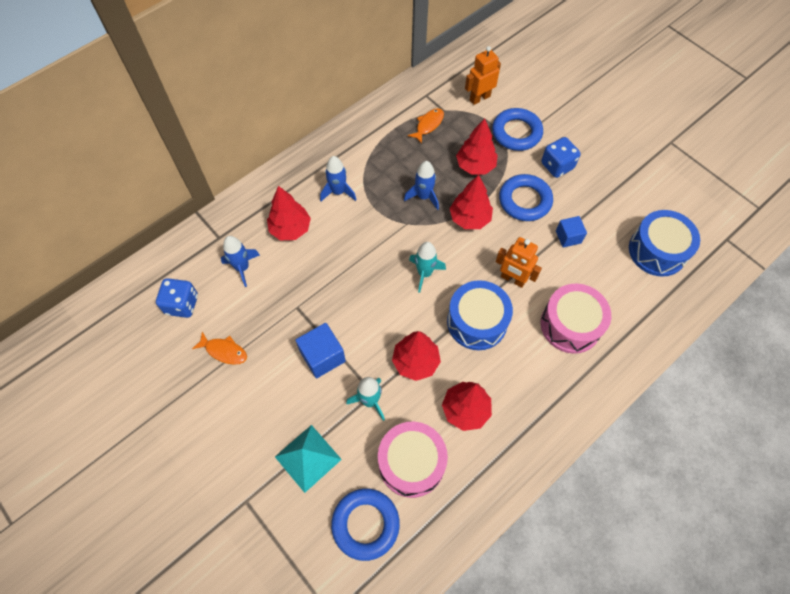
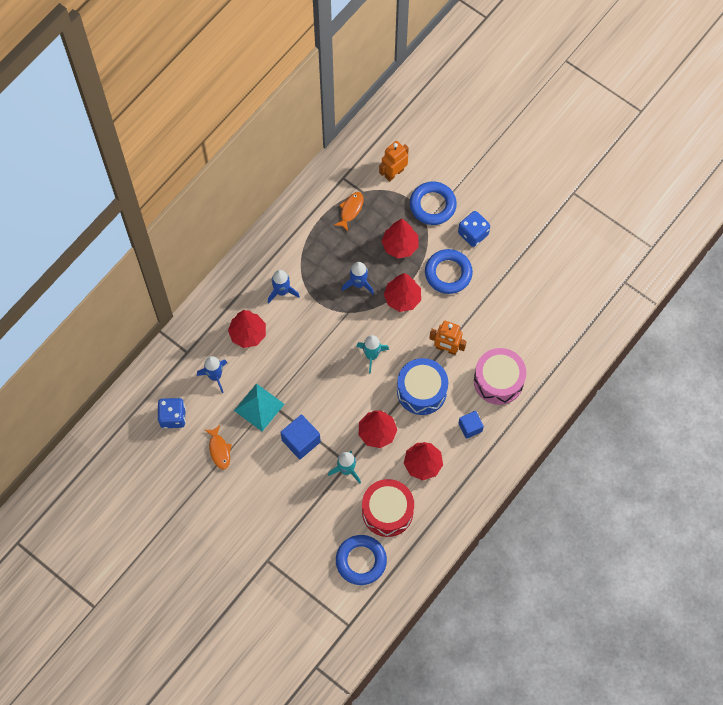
camera: 10 degrees left, 5 degrees up
orange fish [192,332,247,365] -> orange fish turned 60 degrees clockwise [205,425,232,469]
turquoise pyramid [275,425,342,493] -> turquoise pyramid moved to [234,383,285,431]
pink drum [378,422,448,498] -> red drum [362,479,414,537]
blue cube [556,216,587,248] -> blue cube moved to [458,411,484,439]
blue drum [629,210,700,277] -> none

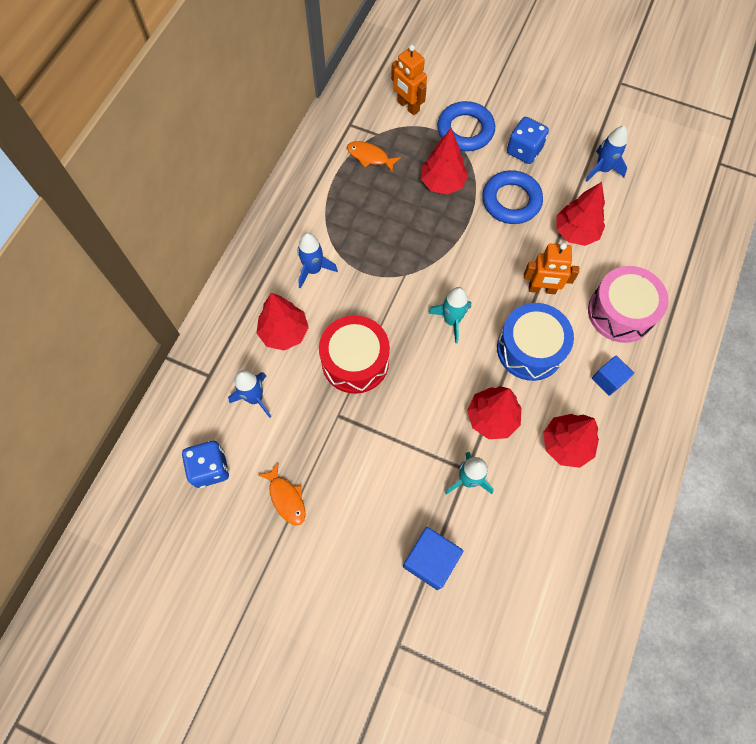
camera: 15 degrees left, 0 degrees up
turquoise pyramid [234,383,285,431] -> none
blue cube [280,414,321,459] -> blue cube moved to [403,527,463,590]
orange fish [335,192,364,231] -> orange fish turned 75 degrees counterclockwise [347,141,401,172]
blue ring [336,535,387,585] -> none
blue rocket [342,262,374,295] -> blue rocket moved to [585,126,628,182]
red drum [362,479,414,537] -> red drum moved to [319,315,390,394]
orange robot [379,141,409,182] -> orange robot turned 75 degrees counterclockwise [391,45,427,115]
red tree [384,273,421,312] -> red tree moved to [556,182,605,246]

